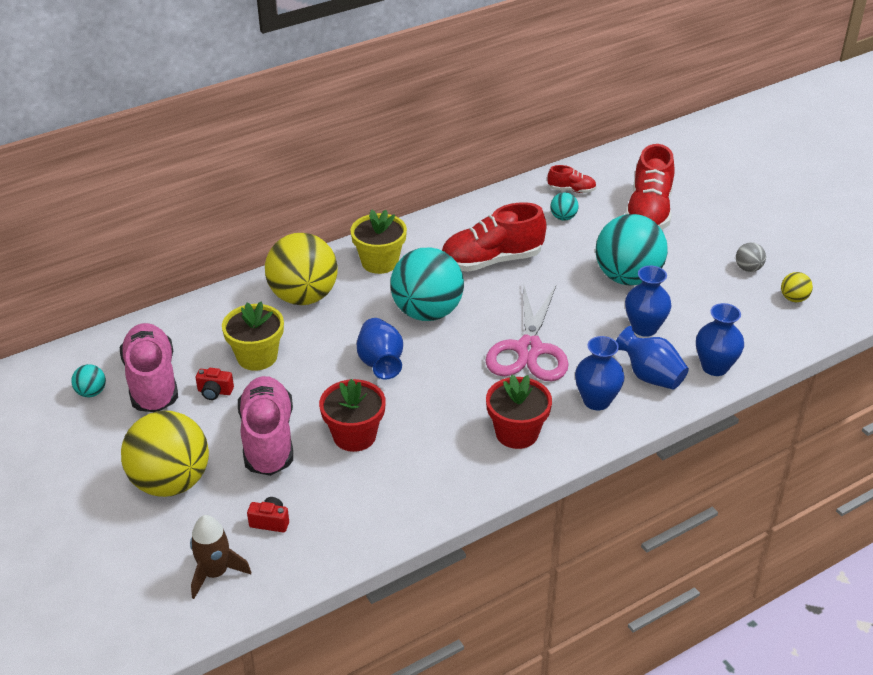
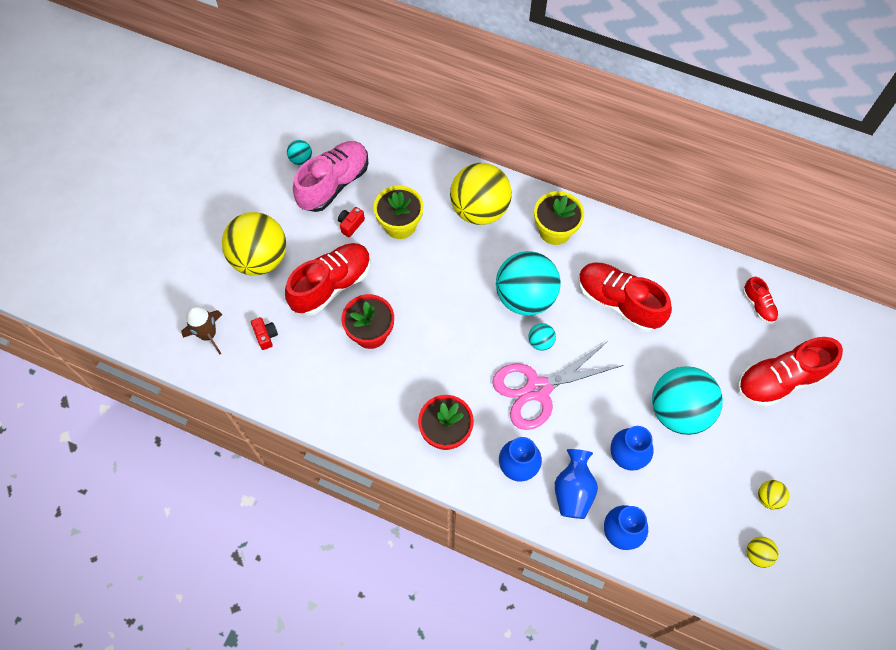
camera: 55 degrees right, 25 degrees up
red camera [196,368,234,400] -> red camera turned 60 degrees clockwise [338,207,365,237]
pink shoe [238,376,293,476] -> red shoe [285,243,371,316]
blue vase [357,318,403,380] -> none
turquoise ball [550,192,578,221] -> turquoise ball moved to [528,323,556,351]
grey ball [736,243,766,272] -> yellow ball [758,480,789,510]

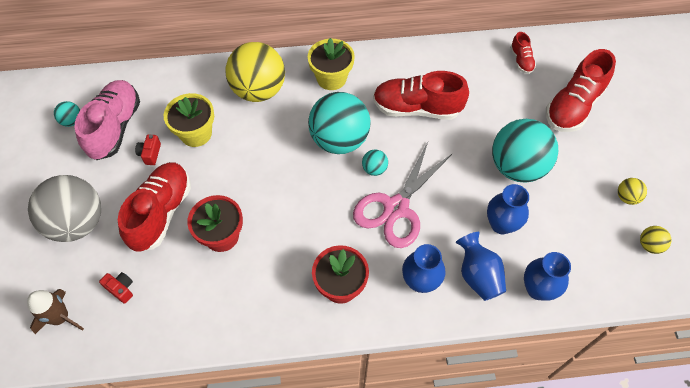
camera: 30 degrees left, 5 degrees down
yellow ball [222,212,286,276] -> grey ball [28,175,101,242]
red shoe [743,277,778,323] -> red shoe turned 45 degrees clockwise [510,32,536,74]

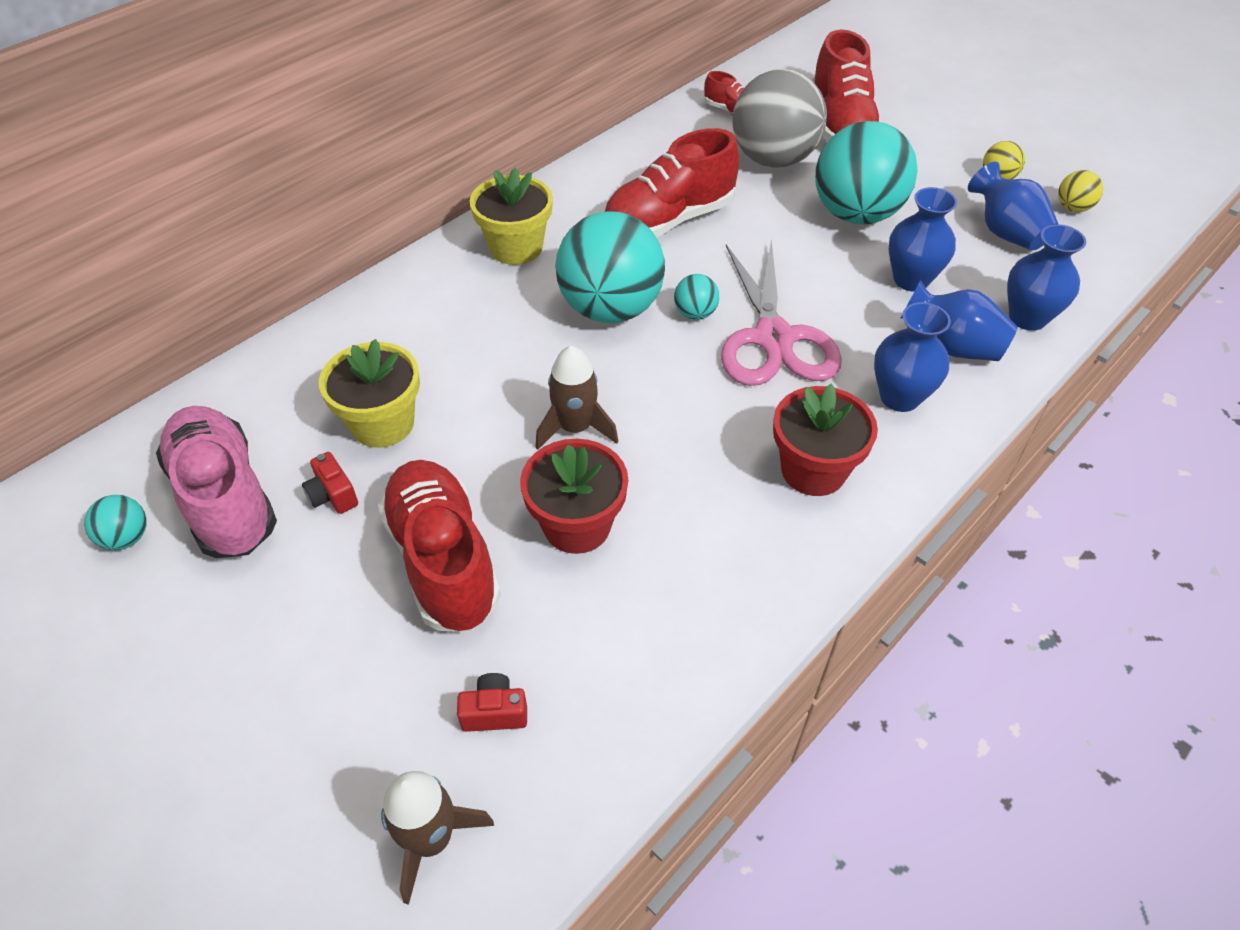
camera: 40 degrees left, 10 degrees down
grey ball [28,175,101,242] -> grey ball moved to [732,69,827,168]
yellow ball [226,42,285,102] -> none
none -> brown rocket [535,346,618,450]
none -> blue vase [968,162,1058,251]

